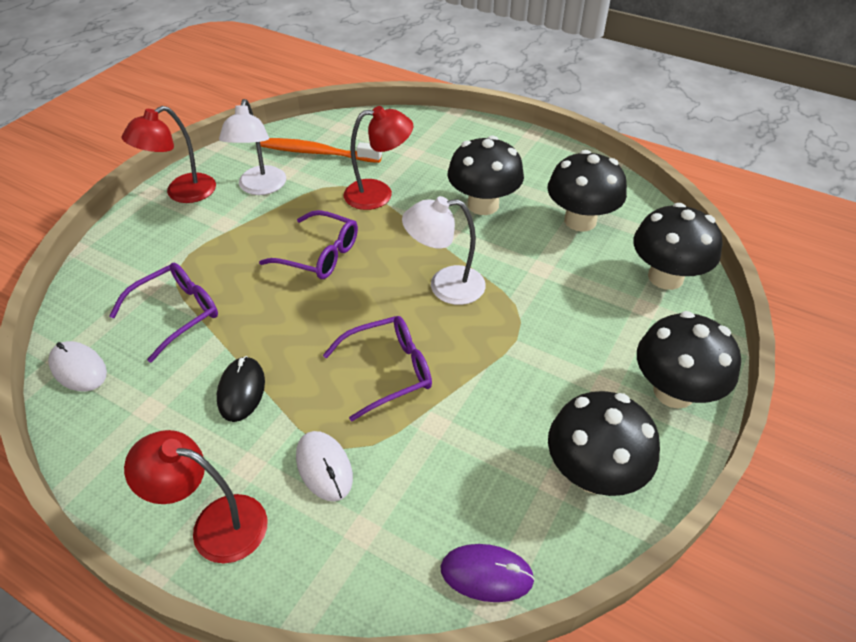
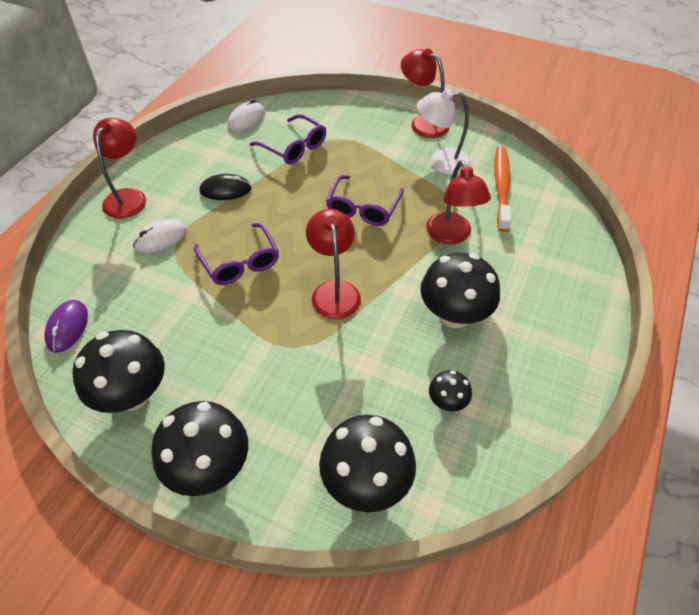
camera: 85 degrees right, 5 degrees up
white lamp [402,196,486,305] -> red lamp [306,209,361,319]
black mushroom [547,150,627,232] -> black mushroom [429,370,472,411], size x0.50

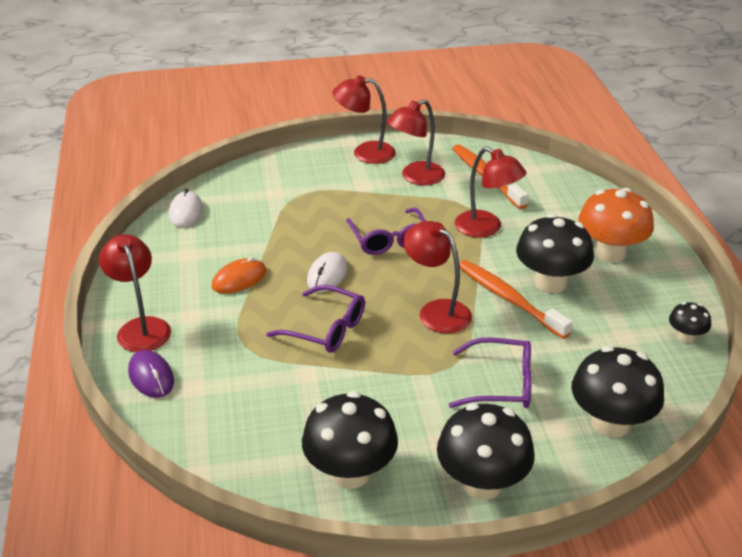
camera: 35 degrees left, 15 degrees down
purple mouse [44,300,88,353] -> purple mouse moved to [128,350,174,398]
white mouse [133,219,187,253] -> white mouse moved to [307,252,348,292]
black mouse [199,174,252,200] -> orange mouse [212,257,266,294]
purple glasses [249,114,326,165] -> purple glasses moved to [449,337,532,408]
white lamp [417,89,471,175] -> red lamp [387,99,445,185]
black mushroom [429,370,472,411] -> black mushroom moved to [669,302,711,343]
none -> orange toothbrush [459,260,573,339]
none -> orange mushroom [578,188,654,263]

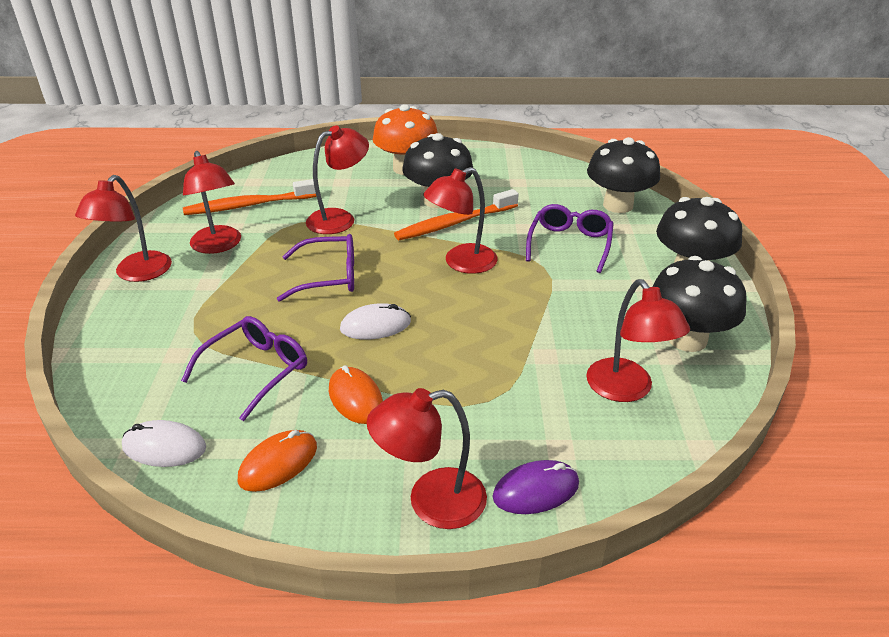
camera: 80 degrees left, 0 degrees up
purple glasses [266,285,365,353] -> purple glasses moved to [181,316,307,421]
white mouse [307,252,348,292] -> white mouse turned 45 degrees counterclockwise [340,303,411,340]
black mushroom [669,302,711,343] -> none
none -> orange mouse [238,430,317,492]
none -> red lamp [586,279,690,402]

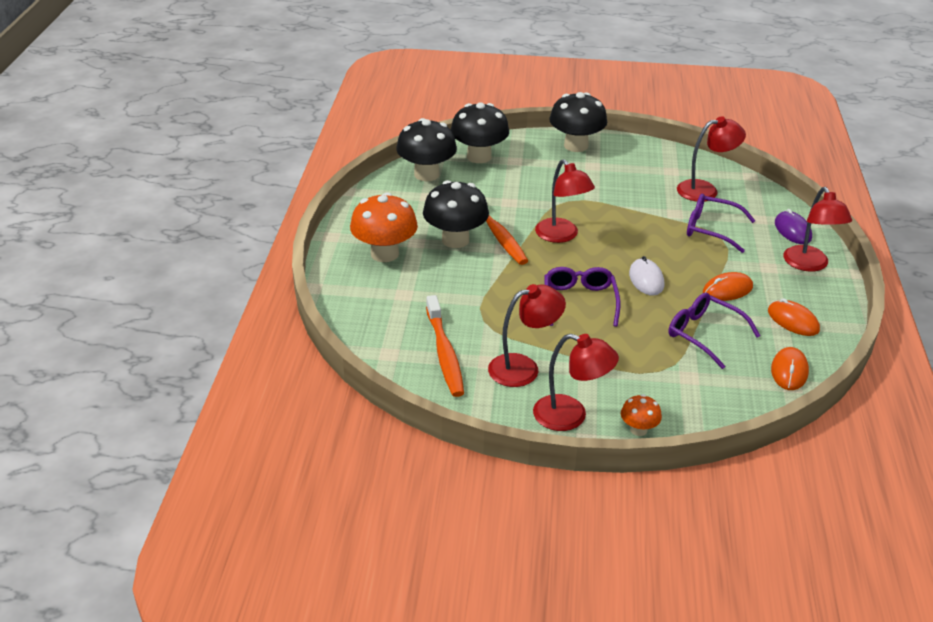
camera: 85 degrees left, 0 degrees up
white mouse [122,420,206,467] -> orange mouse [771,347,809,390]
red lamp [306,125,369,234] -> none
purple glasses [526,204,614,273] -> purple glasses moved to [687,194,756,253]
black mushroom [653,256,746,352] -> black mushroom moved to [396,118,457,181]
none -> orange mushroom [621,394,662,436]

